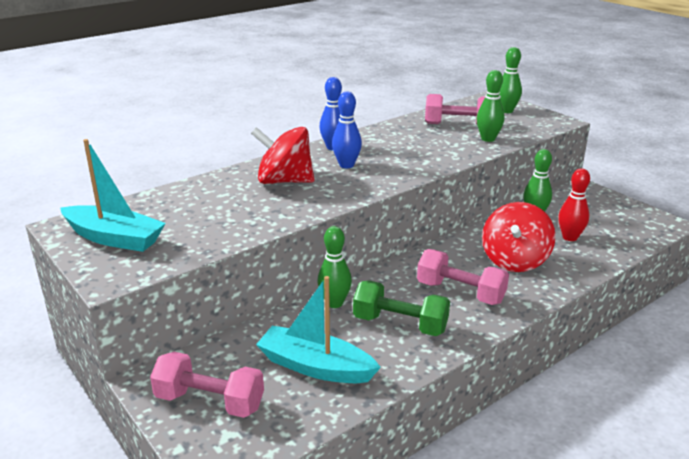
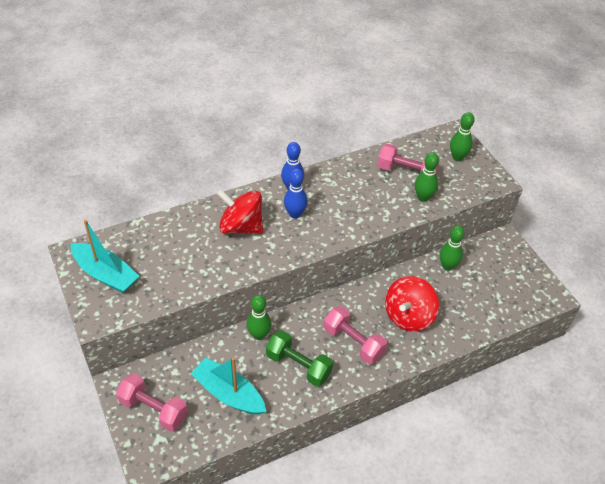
camera: 10 degrees right, 20 degrees up
red bowling pin [558,168,590,241] -> none

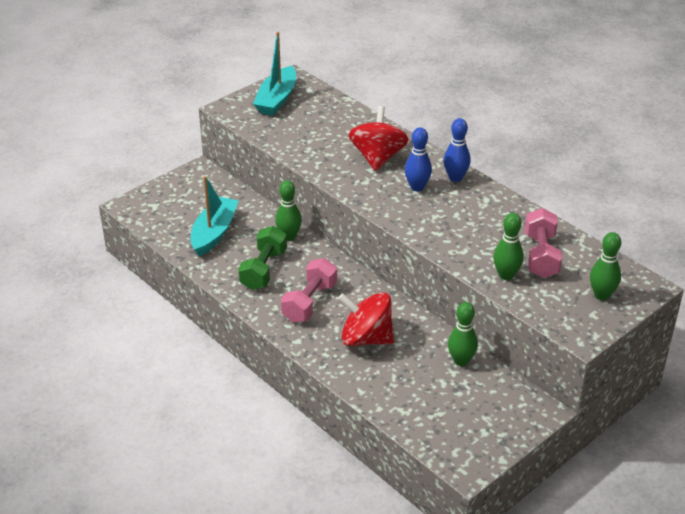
camera: 75 degrees right, 10 degrees down
pink dumbbell [116,374,188,432] -> none

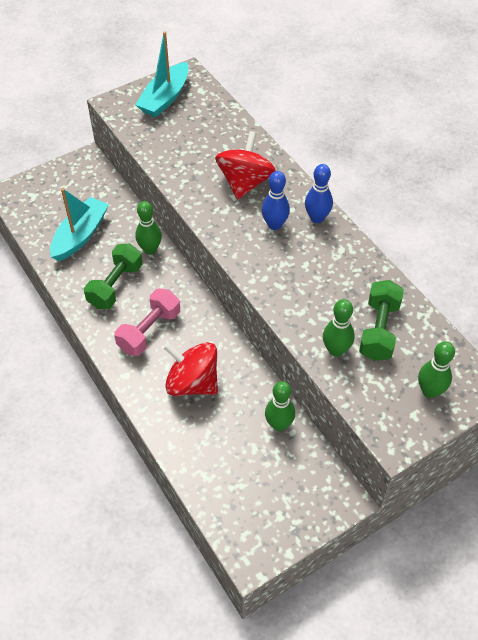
camera: 10 degrees right, 15 degrees up
pink dumbbell [525,208,562,278] -> green dumbbell [359,280,404,361]

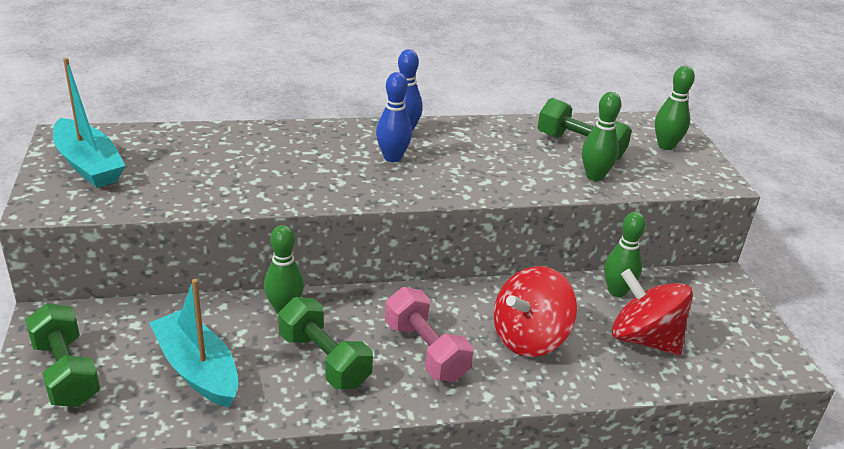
camera: 70 degrees left, 20 degrees down
red spinning top [215,131,276,200] -> red spinning top moved to [612,269,693,355]
none -> green dumbbell [25,303,100,407]

